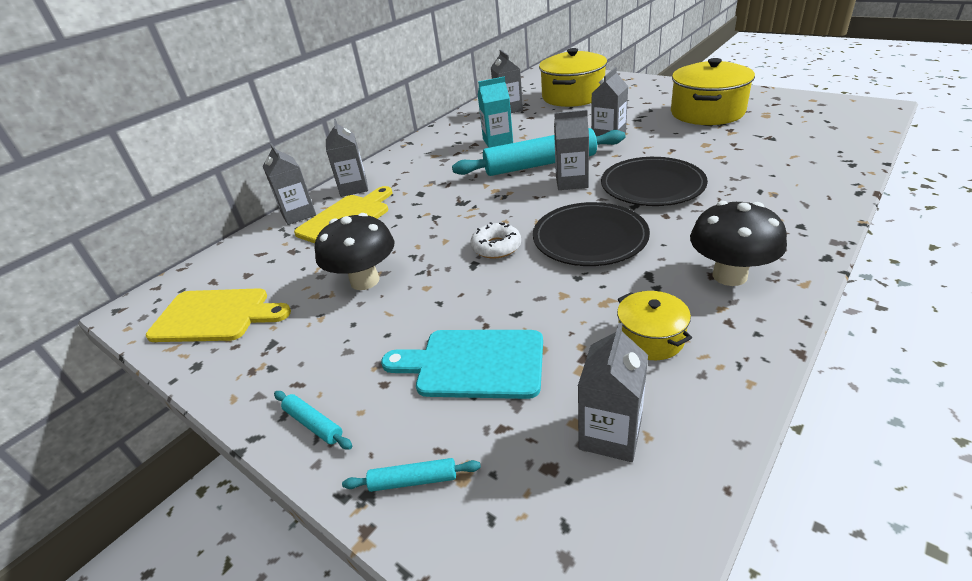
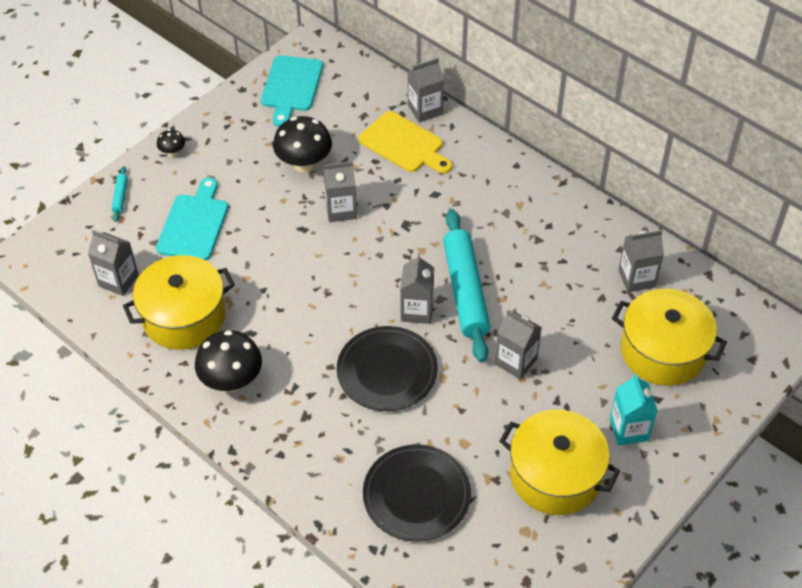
camera: 90 degrees right, 15 degrees up
yellow cutting board [146,288,291,342] -> turquoise cutting board [261,55,323,127]
turquoise rolling pin [274,391,352,450] -> black mushroom [157,129,185,157]
grey carton [326,119,368,197] -> grey carton moved to [323,161,357,222]
white donut [470,222,521,259] -> none
turquoise carton [478,76,513,148] -> turquoise carton moved to [610,374,658,445]
black plate [533,202,650,266] -> black plate moved to [363,444,471,542]
yellow pot [617,291,692,360] -> yellow pot [123,255,235,350], size x1.93

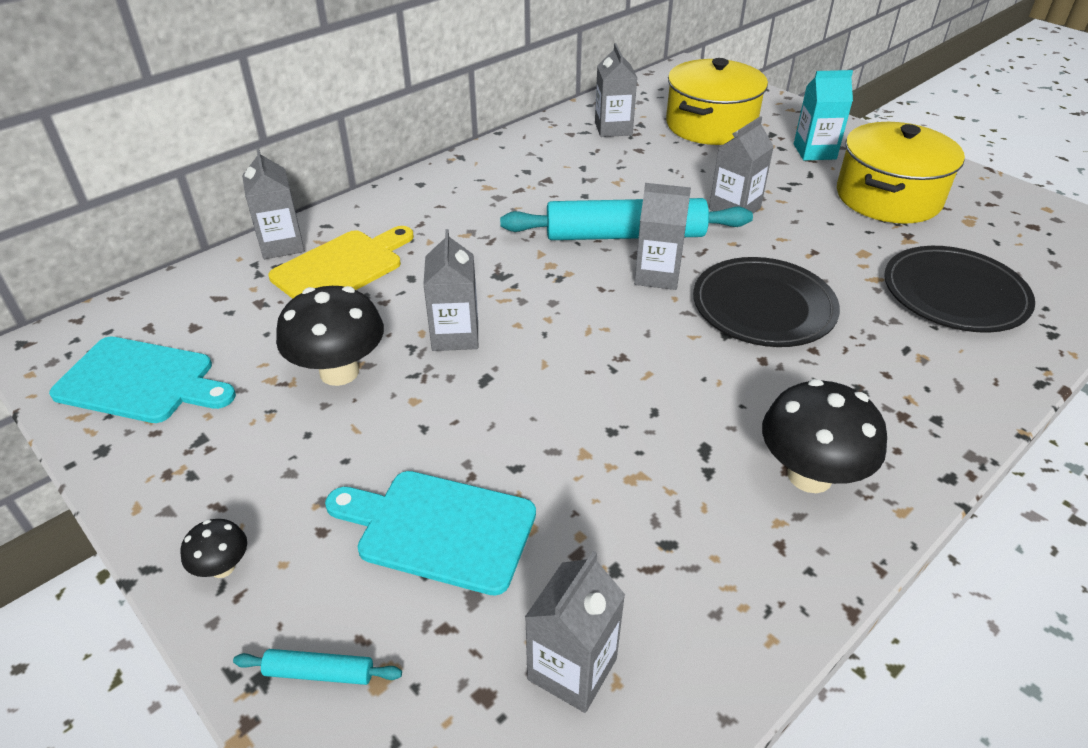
camera: 85 degrees left, 10 degrees down
yellow pot [123,255,235,350] -> none

